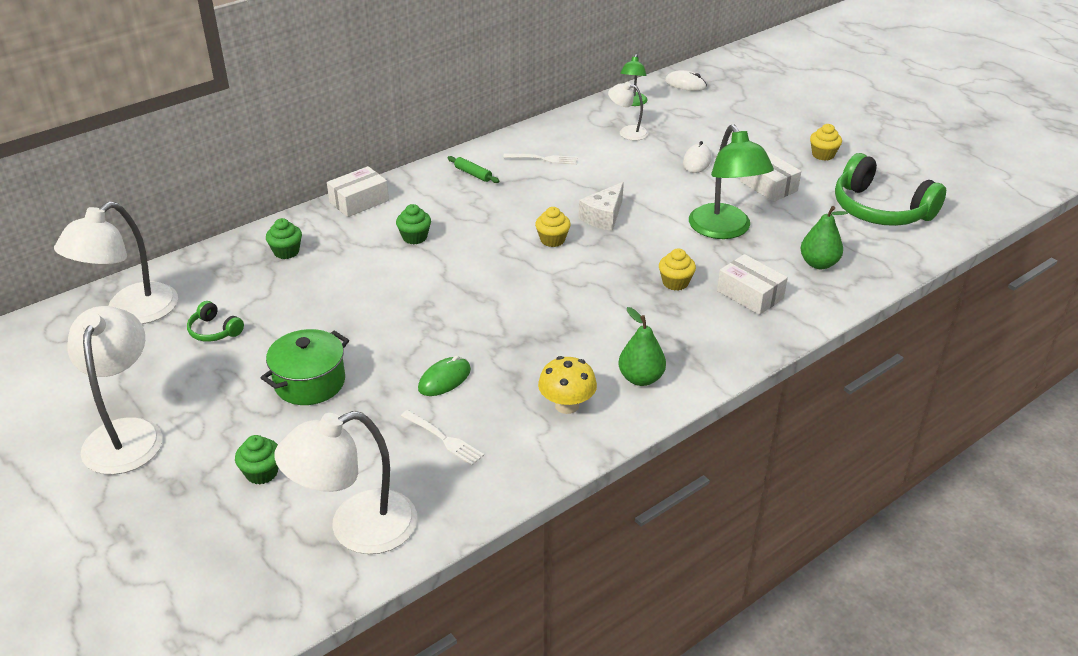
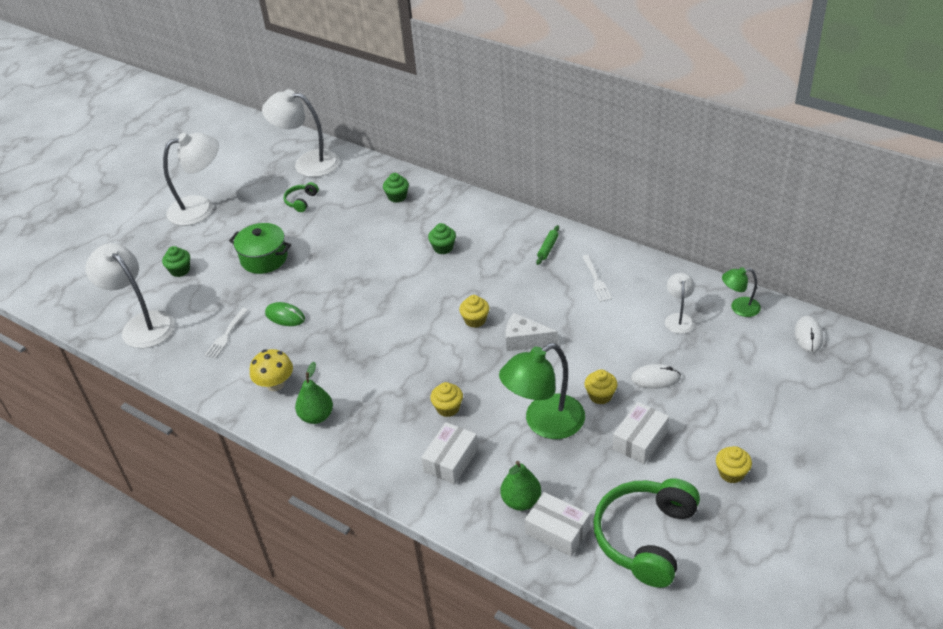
camera: 75 degrees right, 5 degrees up
white box [327,166,389,217] -> white box moved to [525,492,590,557]
none -> yellow cupcake [584,369,618,404]

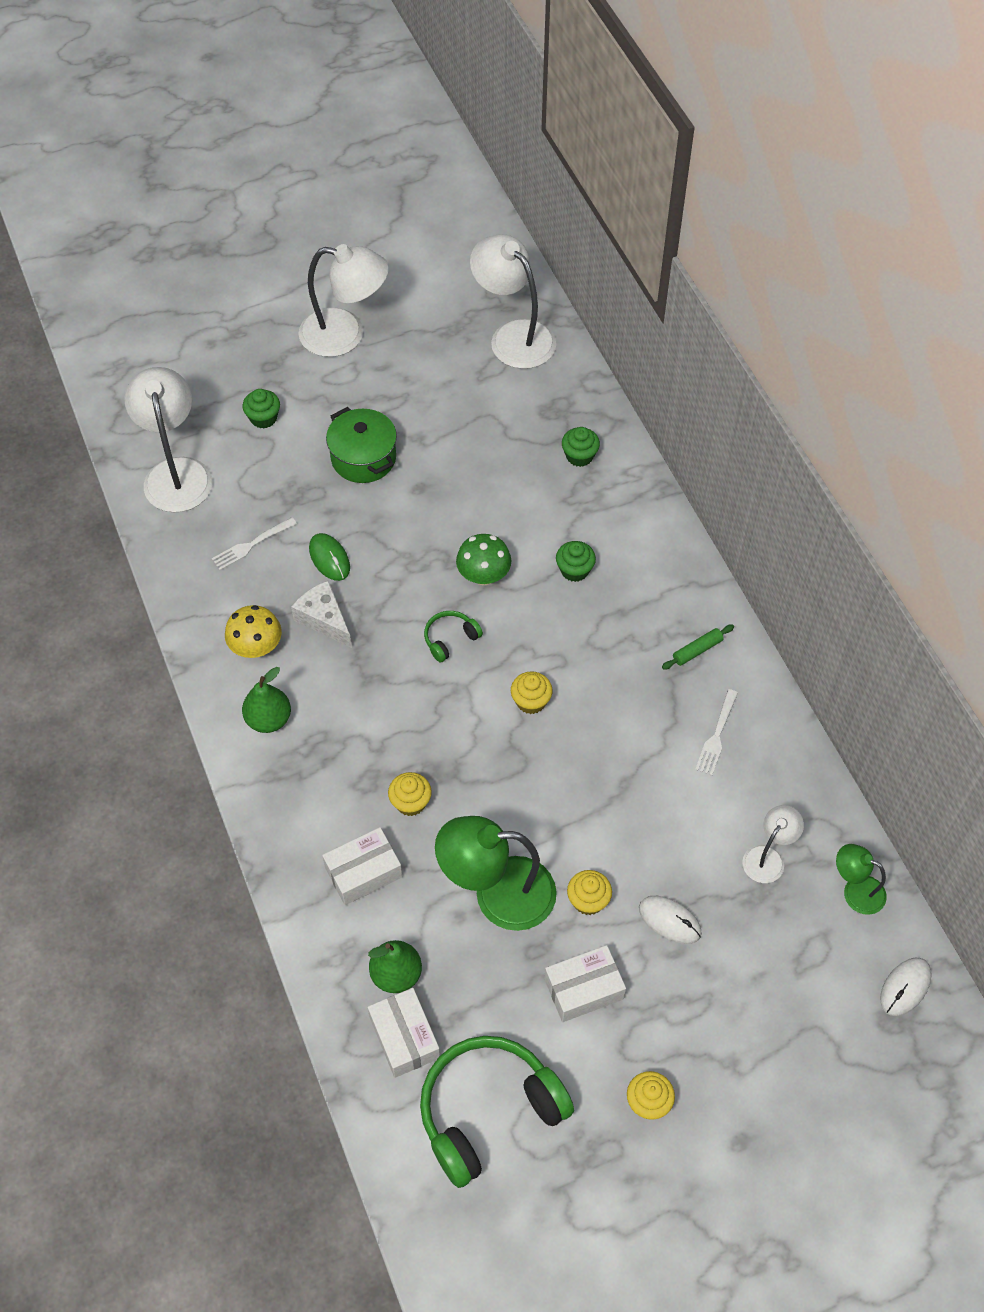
camera: 30 degrees right, 15 degrees up
green headphones [284,182,319,212] -> green headphones moved to [424,611,483,662]
white cheese [505,313,558,351] -> white cheese moved to [291,581,352,648]
none -> green mushroom [456,534,511,585]

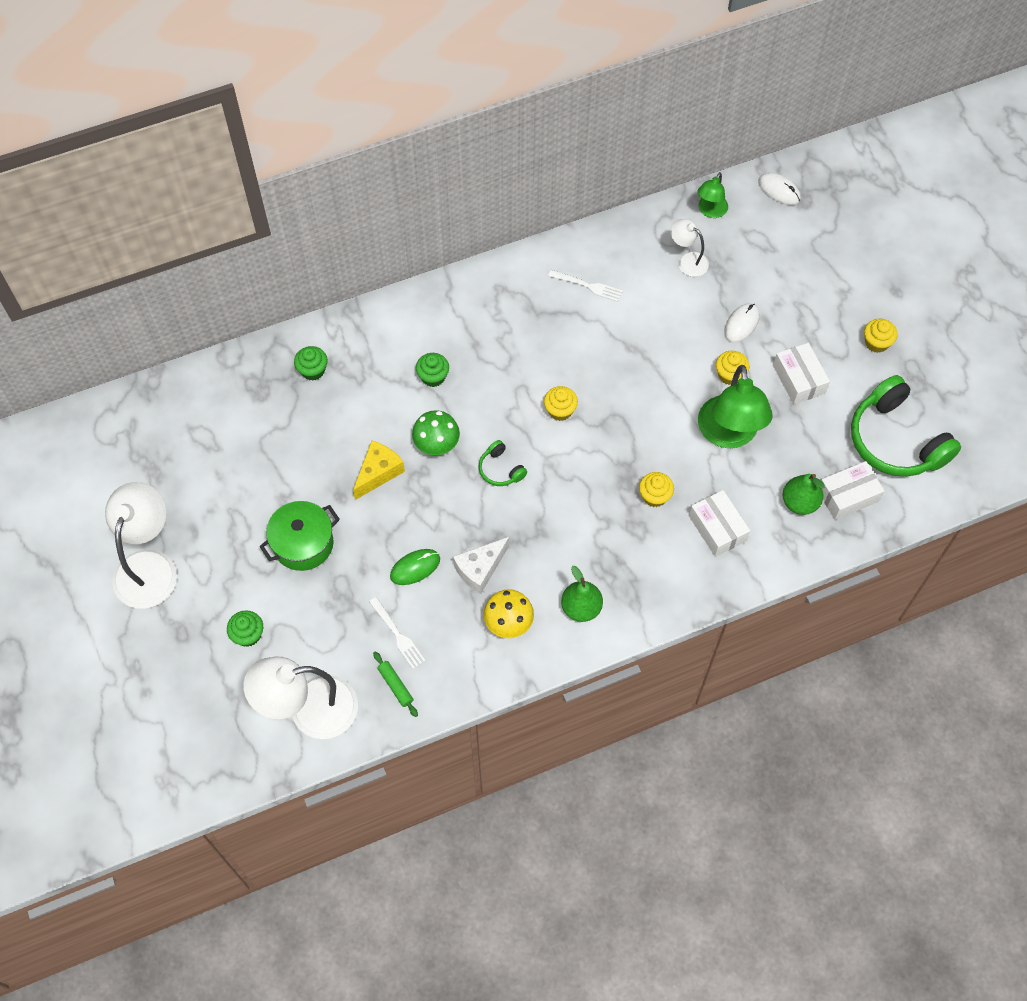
camera: 90 degrees left, 5 degrees up
white lamp [470,234,556,369] -> none
green rolling pin [662,624,734,670] -> green rolling pin moved to [373,651,418,717]
none -> yellow cheese [353,441,405,500]

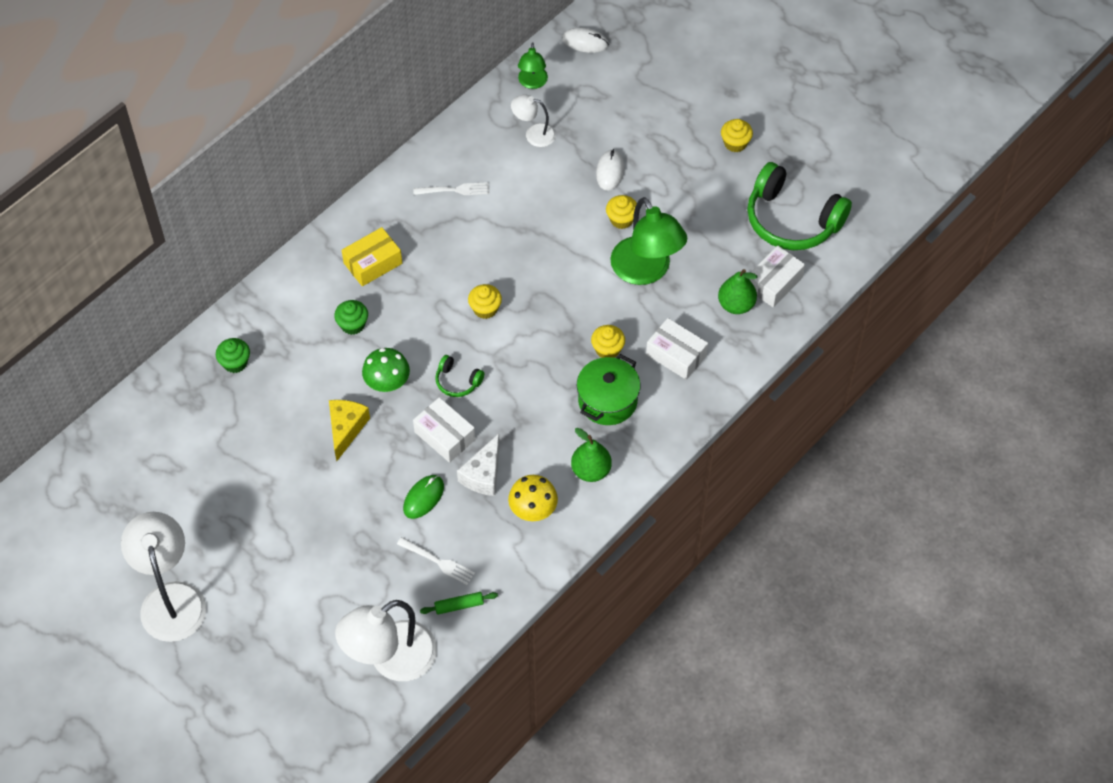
camera: 25 degrees left, 5 degrees down
green cupcake [227,610,263,647] -> none
green pot [259,501,340,571] -> green pot moved to [577,354,641,425]
green rolling pin [373,651,418,717] -> green rolling pin turned 45 degrees counterclockwise [420,592,498,614]
white box [773,343,830,404] -> white box moved to [413,397,476,463]
none -> yellow box [342,227,402,286]

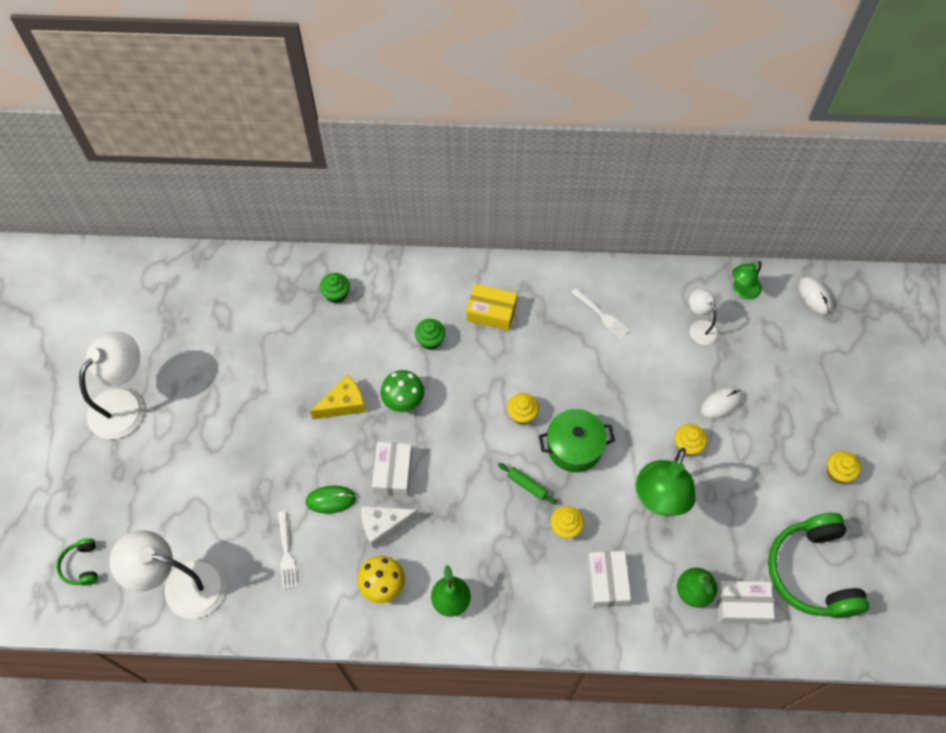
camera: 50 degrees right, 5 degrees up
green rolling pin [420,592,498,614] -> green rolling pin moved to [498,463,557,505]
green headphones [435,355,484,397] -> green headphones moved to [56,538,98,585]
green pot [577,354,641,425] -> green pot moved to [539,409,615,472]

